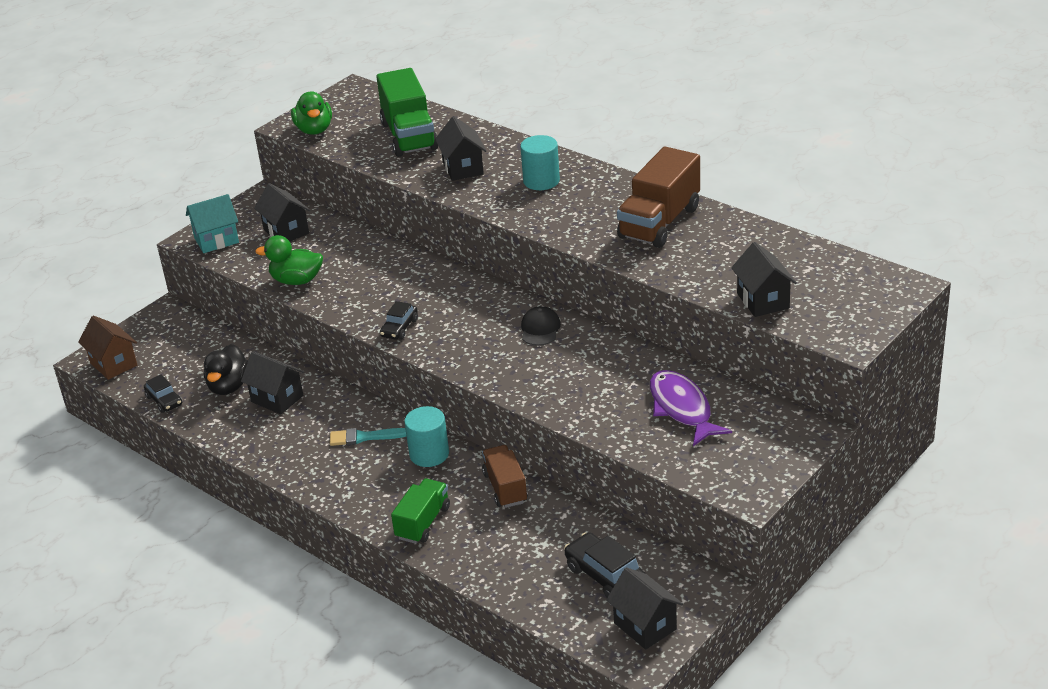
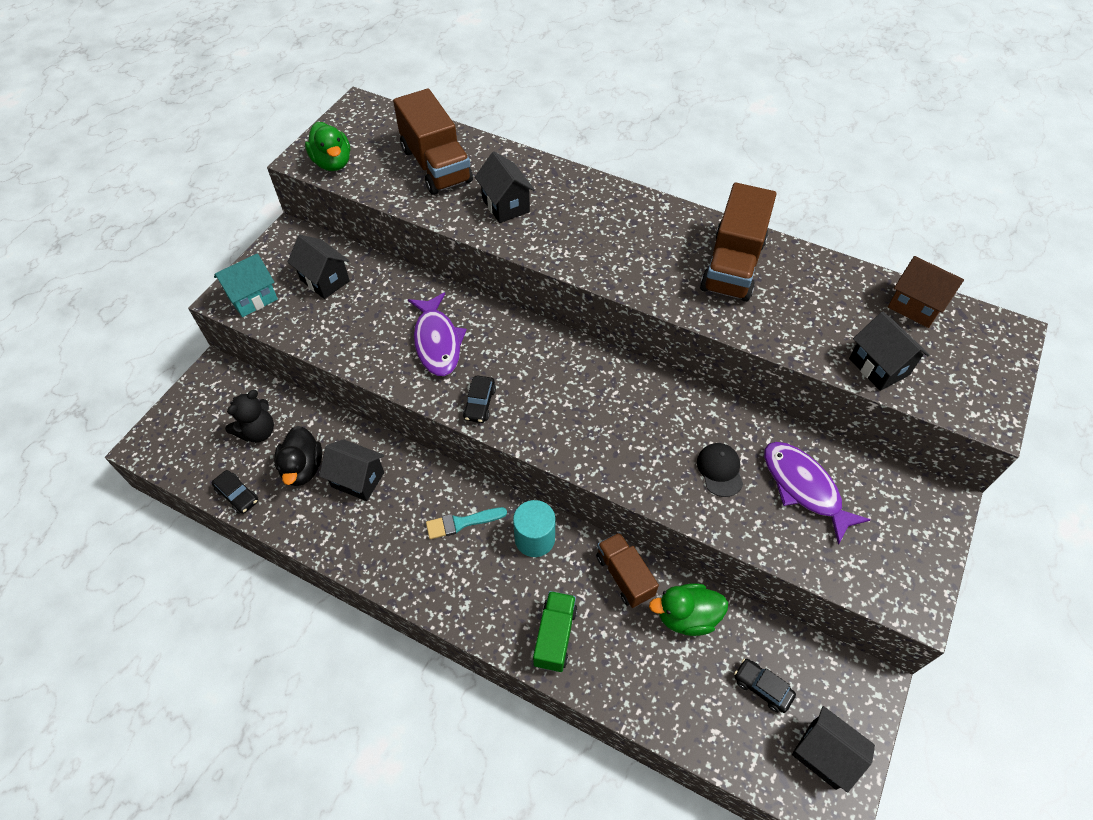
camera: 15 degrees left, 20 degrees up
brown house [78,316,137,380] -> brown house moved to [888,256,964,328]
green duck [255,235,323,285] -> green duck moved to [649,583,728,636]
green truck [376,68,438,157] -> brown truck [393,89,473,195]
turquoise cylinder [520,135,560,190] -> none
black cap [521,306,561,346] -> black cap moved to [697,443,743,497]
black car [564,533,646,597] -> black car [734,659,796,713], size x0.64
none -> black teddy bear [225,390,274,443]
none -> purple fish [408,293,467,376]

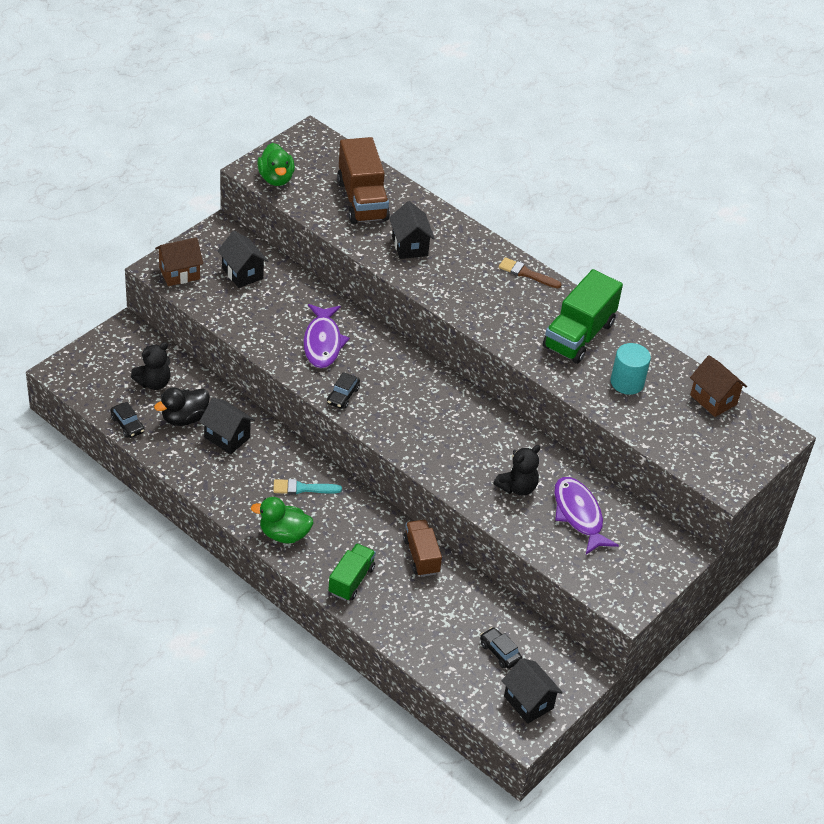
camera: 10 degrees right, 10 degrees down
turquoise house [214,253,278,317] -> brown house [155,237,203,286]
black duck [274,426,322,486] -> black duck turned 45 degrees clockwise [154,387,210,426]
turquoise cylinder [513,500,556,557] -> turquoise cylinder moved to [611,343,651,395]
green duck [649,583,728,636] -> green duck moved to [251,497,314,544]
black cap [697,443,743,497] -> black teddy bear [494,445,540,496]
brown truck [700,183,776,302] -> green truck [543,269,623,364]
black house [849,311,929,391] -> none
none -> brown brush [499,257,562,288]

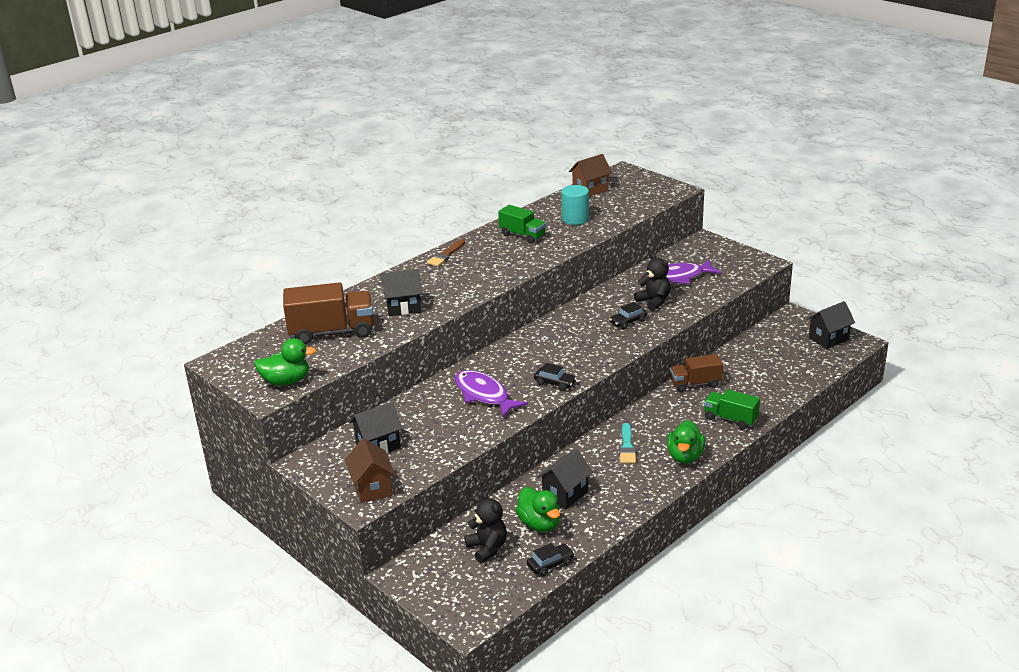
camera: 80 degrees left, 15 degrees down
black duck [154,387,210,426] -> green duck [516,487,560,532]
purple fish [303,304,350,368] -> purple fish turned 135 degrees counterclockwise [455,370,528,417]
black car [480,627,522,669] -> black car moved to [609,302,647,329]
green truck [543,269,623,364] -> green truck [498,205,546,244], size x0.62

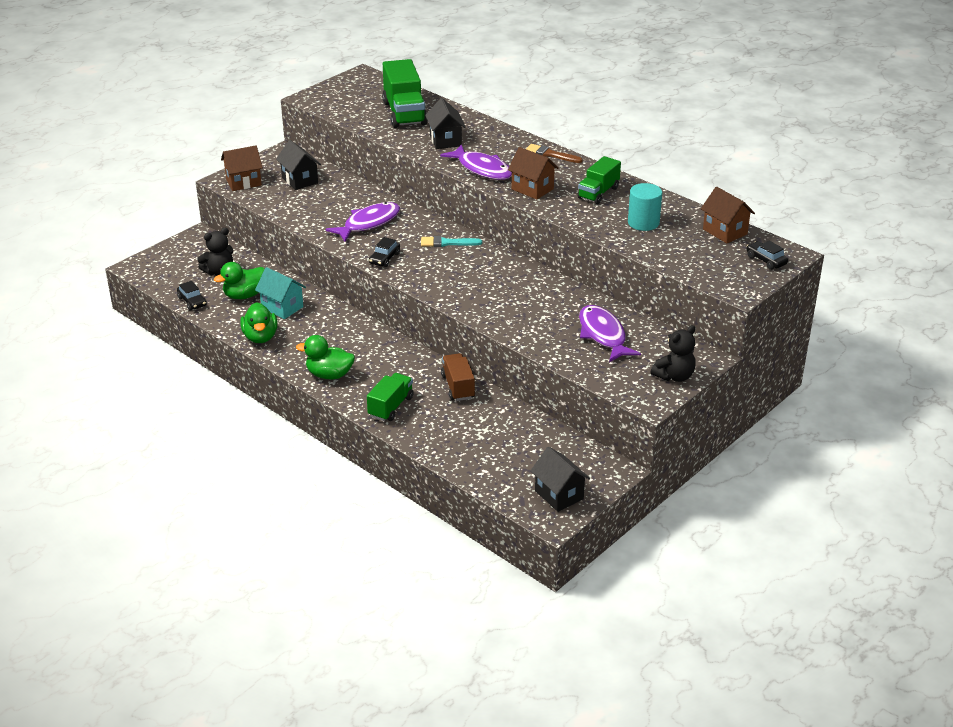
camera: 85 degrees right, 5 degrees up
green duck [254,338,316,386] -> green duck moved to [240,302,278,343]
brown truck [283,282,374,344] -> green truck [382,59,428,128]
black house [537,449,593,509] -> turquoise house [255,267,306,319]
black car [609,302,647,329] -> black car moved to [746,241,788,270]
turquoise brush [619,423,636,463] -> turquoise brush moved to [421,236,482,247]
black teddy bear [634,253,670,311] -> black teddy bear moved to [651,325,696,382]
none -> purple fish [440,145,512,180]
none -> brown house [508,147,559,200]

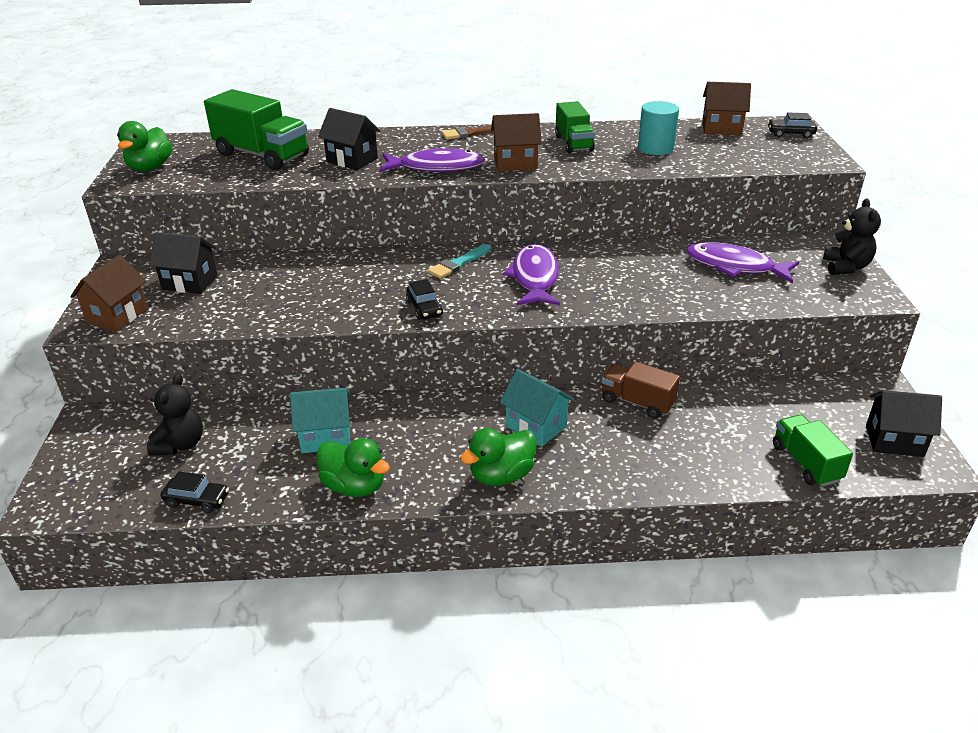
camera: 45 degrees left, 0 degrees up
green duck [214,262,265,299] -> green duck moved to [117,121,172,171]
purple fish [325,202,400,242] -> purple fish moved to [503,244,560,305]
green truck [367,373,414,421] -> green truck moved to [773,414,853,487]
none -> turquoise house [500,369,574,447]

